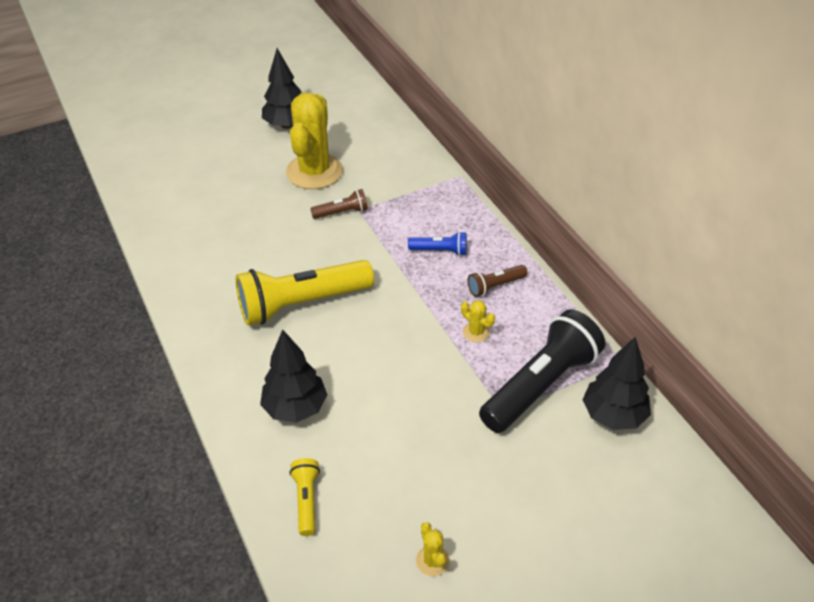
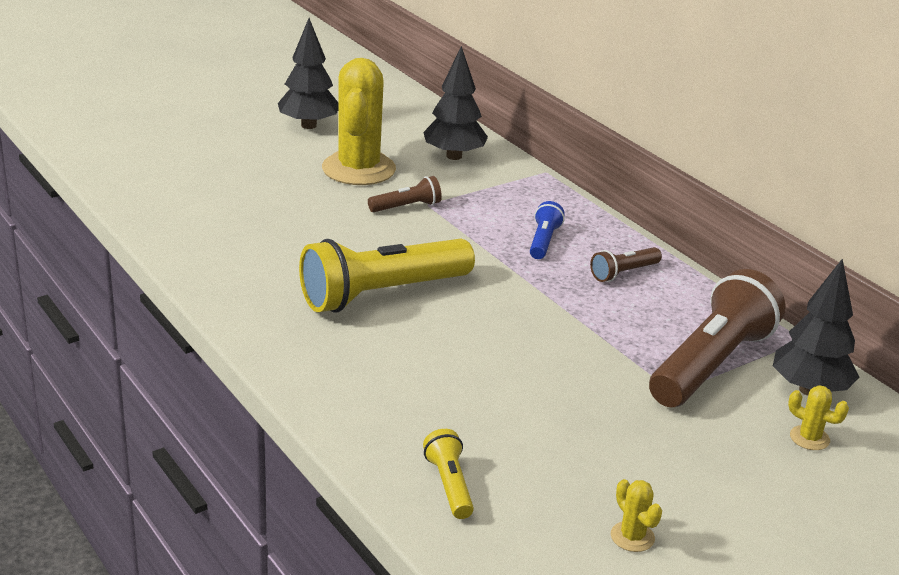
camera: 10 degrees left, 15 degrees down
black tree [260,329,327,423] -> black tree moved to [423,46,488,160]
blue flashlight [408,232,467,256] -> blue flashlight turned 75 degrees counterclockwise [530,201,565,259]
yellow cactus [461,300,495,342] -> yellow cactus moved to [788,385,849,450]
black flashlight [479,309,605,433] -> brown flashlight [649,269,786,407]

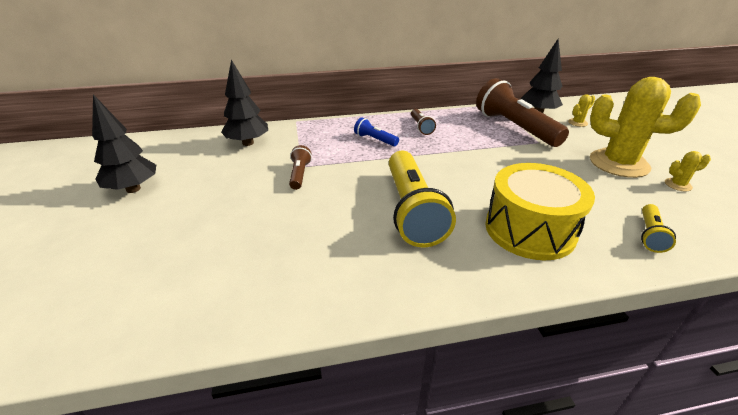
camera: 65 degrees left, 5 degrees up
yellow cactus [322,58,396,185] -> yellow cactus moved to [590,77,701,178]
yellow flashlight [423,429,474,519] -> yellow flashlight turned 75 degrees counterclockwise [641,204,676,253]
none -> yellow drum [485,163,595,261]

